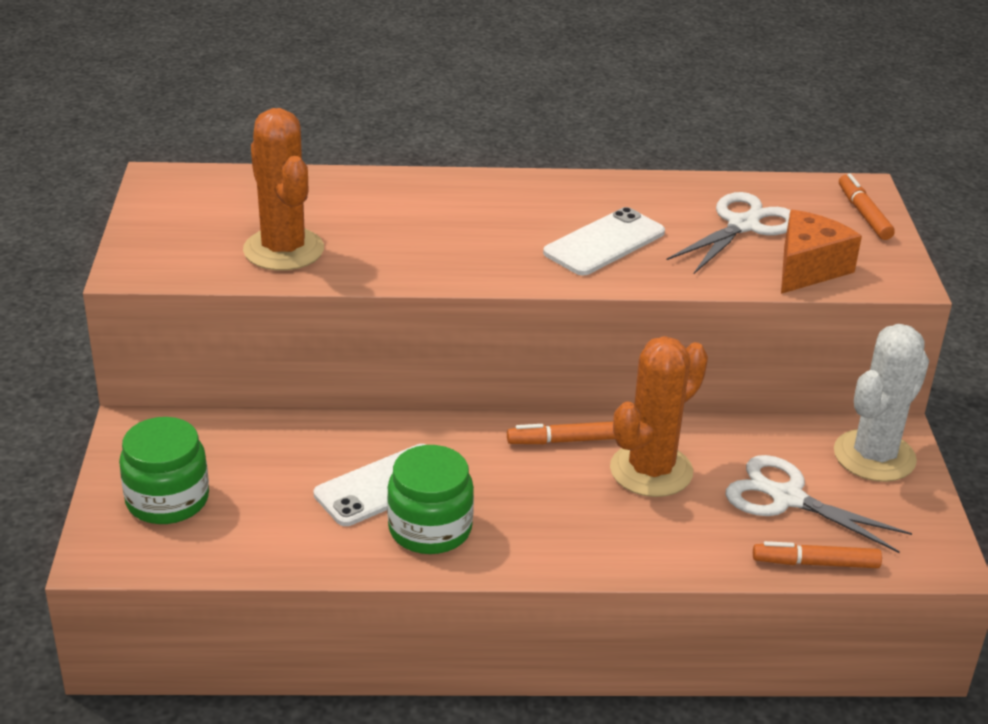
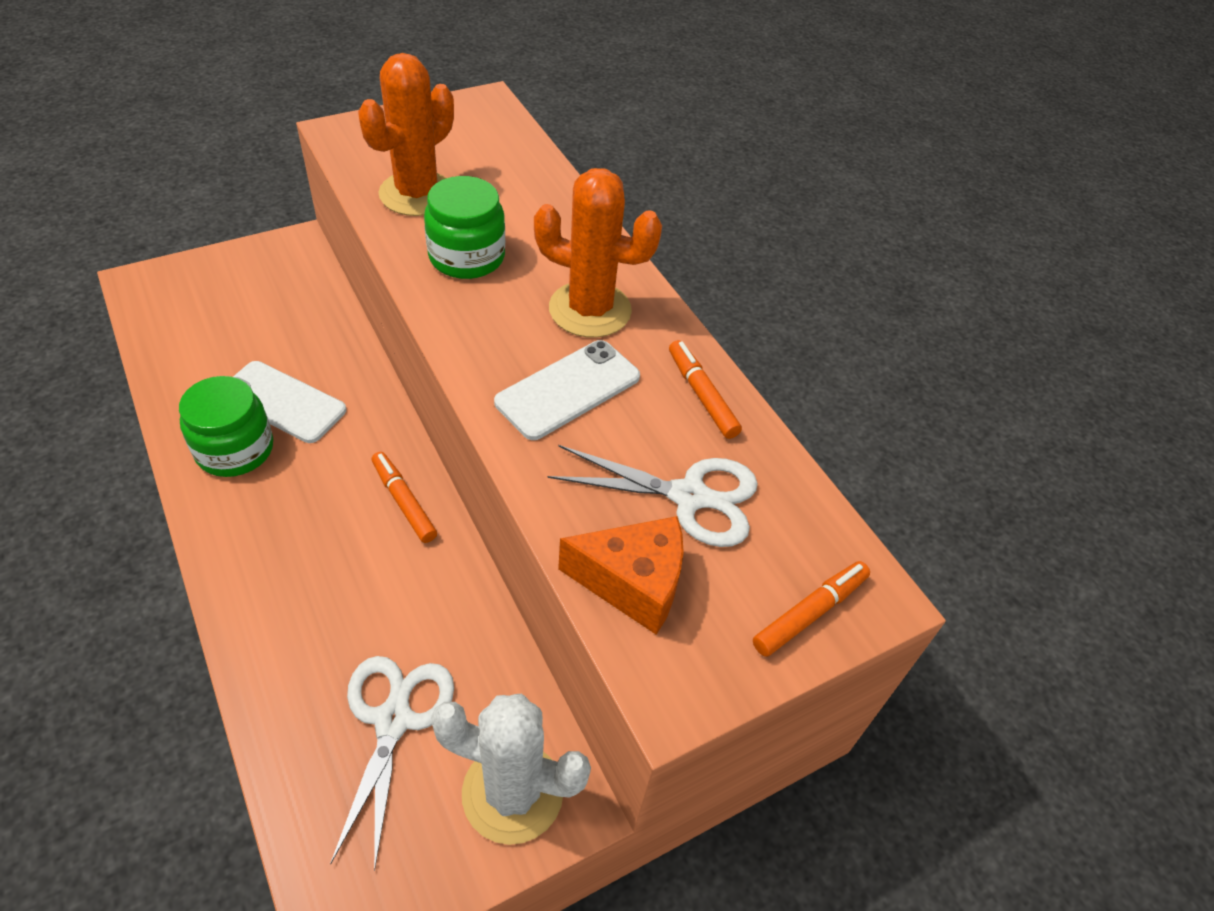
camera: 60 degrees right, 15 degrees up
green jar [119,417,209,524] -> green jar moved to [424,176,505,279]
white phone [543,207,665,276] -> white phone turned 60 degrees counterclockwise [494,340,640,440]
orange cactus [610,336,708,497] -> orange cactus moved to [534,168,662,338]
orange marker [753,541,882,568] -> orange marker moved to [669,340,742,439]

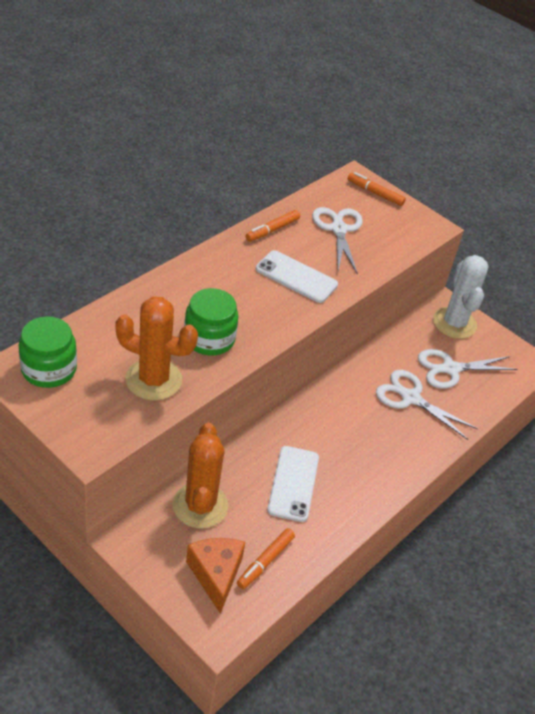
camera: 110 degrees left, 5 degrees down
green jar [179,376,273,477] -> green jar moved to [19,316,77,388]
orange marker [372,452,437,543] -> orange marker moved to [237,528,295,589]
orange cactus [534,168,662,338] -> orange cactus moved to [173,423,228,529]
orange cheese [558,516,684,635] -> orange cheese moved to [186,538,245,614]
none -> white scissors [376,370,478,440]

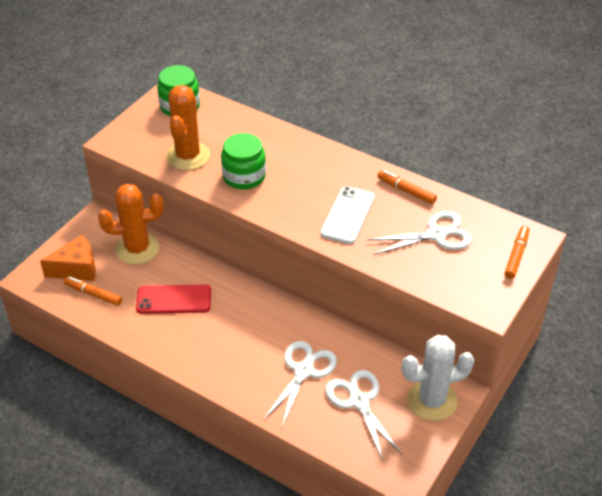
camera: 85 degrees right, 0 degrees up
white phone [267,446,319,522] -> red phone [136,284,211,314]

